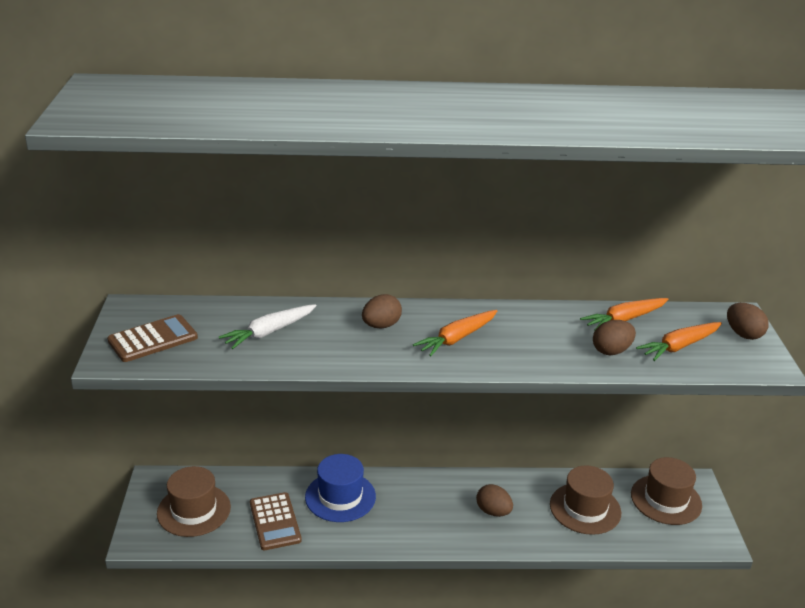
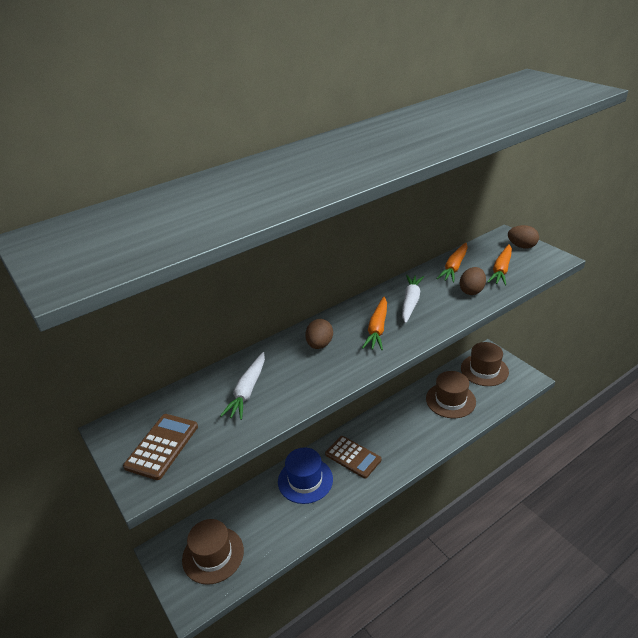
camera: 30 degrees left, 5 degrees up
brown calculator [250,492,302,550] -> brown calculator moved to [325,436,382,479]
brown egg [476,484,513,517] -> none
none -> white carrot [402,275,424,323]

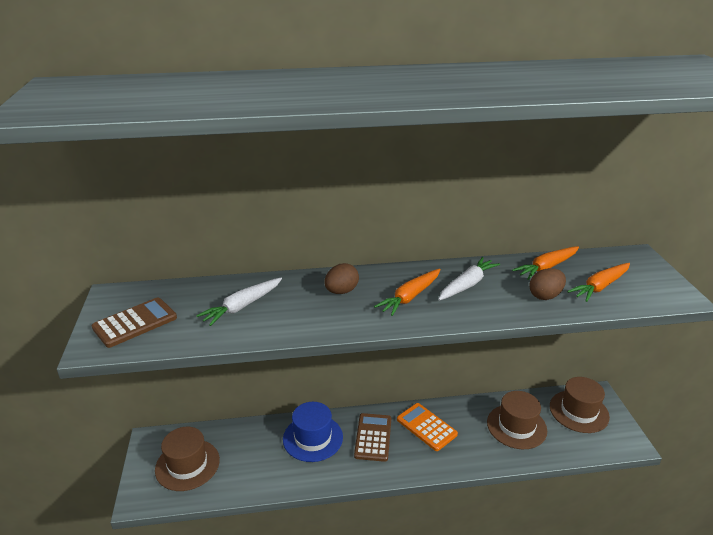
camera: 25 degrees right, 5 degrees down
brown calculator [325,436,382,479] -> brown calculator turned 150 degrees counterclockwise [354,413,391,462]
brown egg [508,225,539,248] -> none
none -> orange calculator [397,403,458,451]

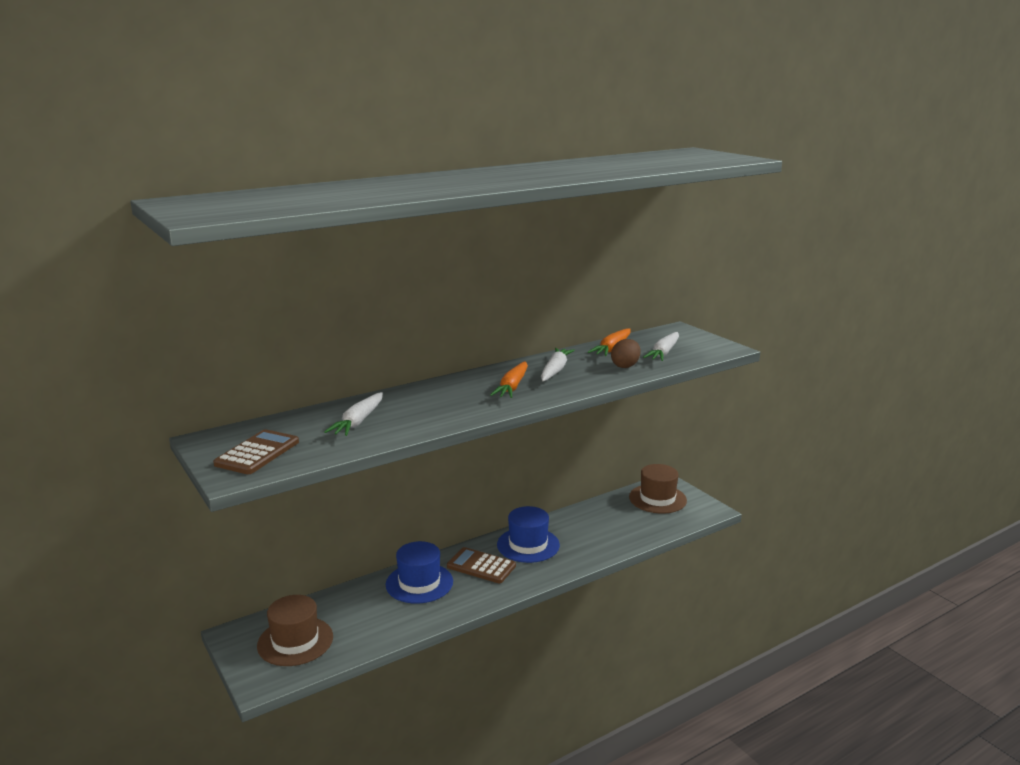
camera: 25 degrees left, 10 degrees down
brown egg [325,263,359,294] -> none
brown calculator [354,413,391,462] -> brown calculator turned 45 degrees counterclockwise [447,547,516,583]
orange calculator [397,403,458,451] -> blue hat [497,506,560,563]
brown hat [487,391,547,449] -> none
orange carrot [567,263,630,302] -> white carrot [643,332,679,361]

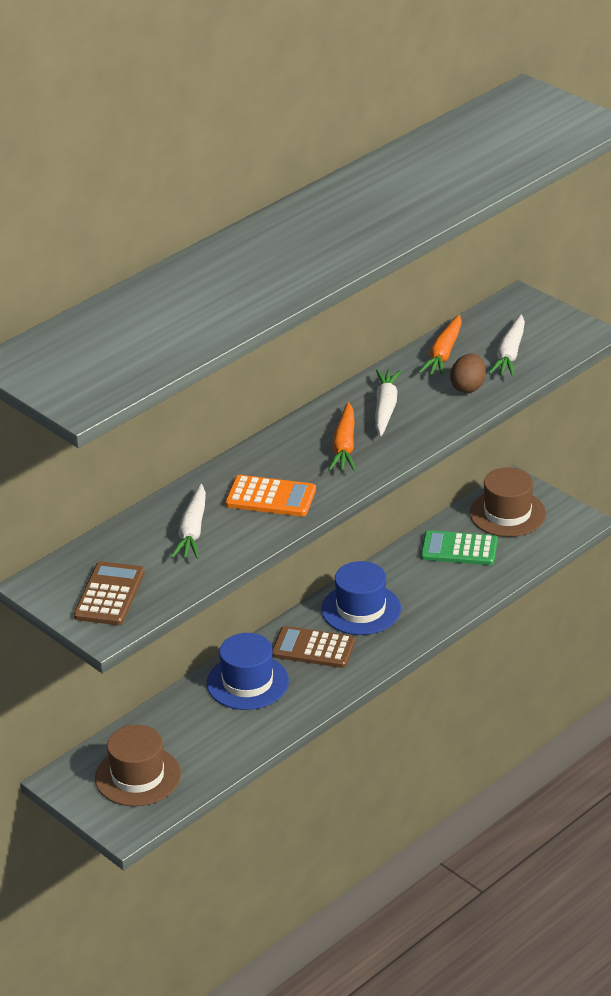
camera: 10 degrees left, 15 degrees up
none -> orange calculator [225,475,316,516]
none -> green calculator [421,530,498,565]

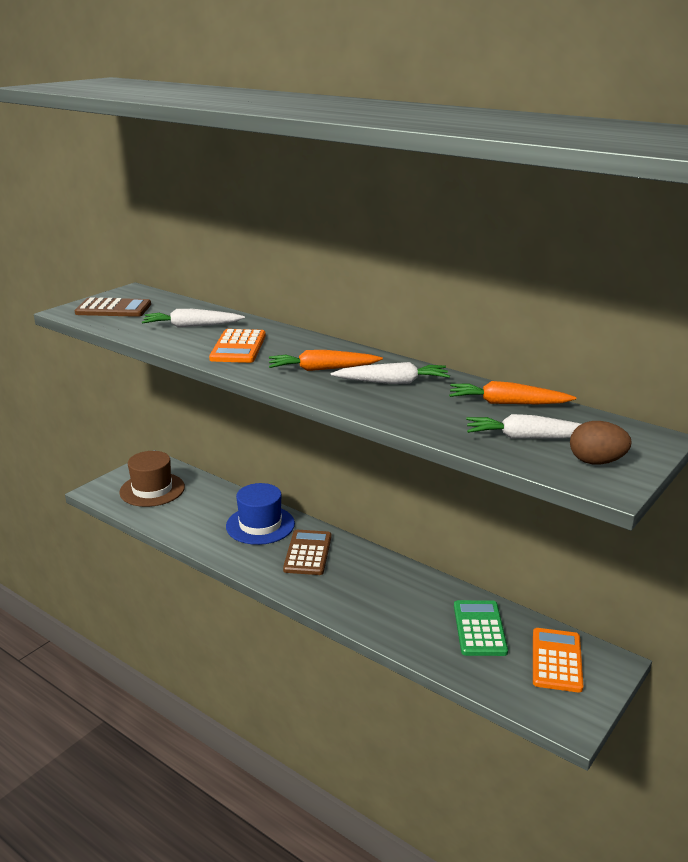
camera: 80 degrees right, 10 degrees down
blue hat [321,561,401,635] -> none
brown egg [450,354,486,393] -> brown egg moved to [570,421,632,465]
brown hat [470,467,546,537] -> orange calculator [533,628,583,693]

